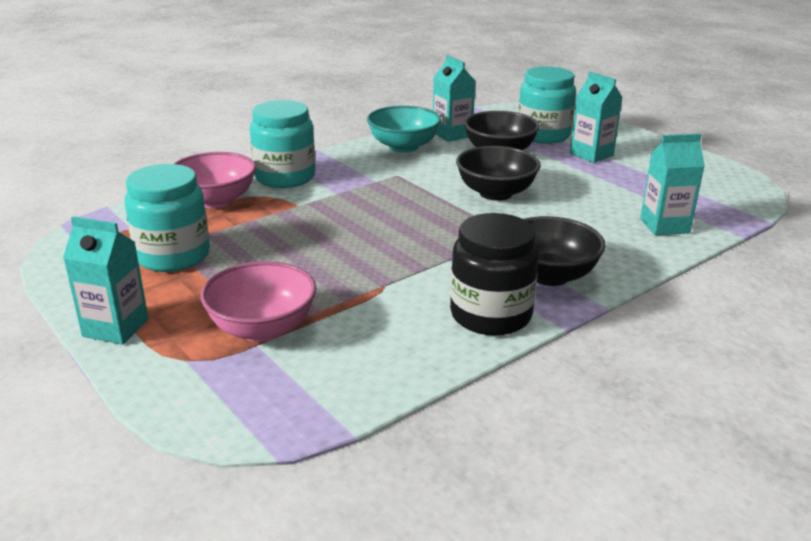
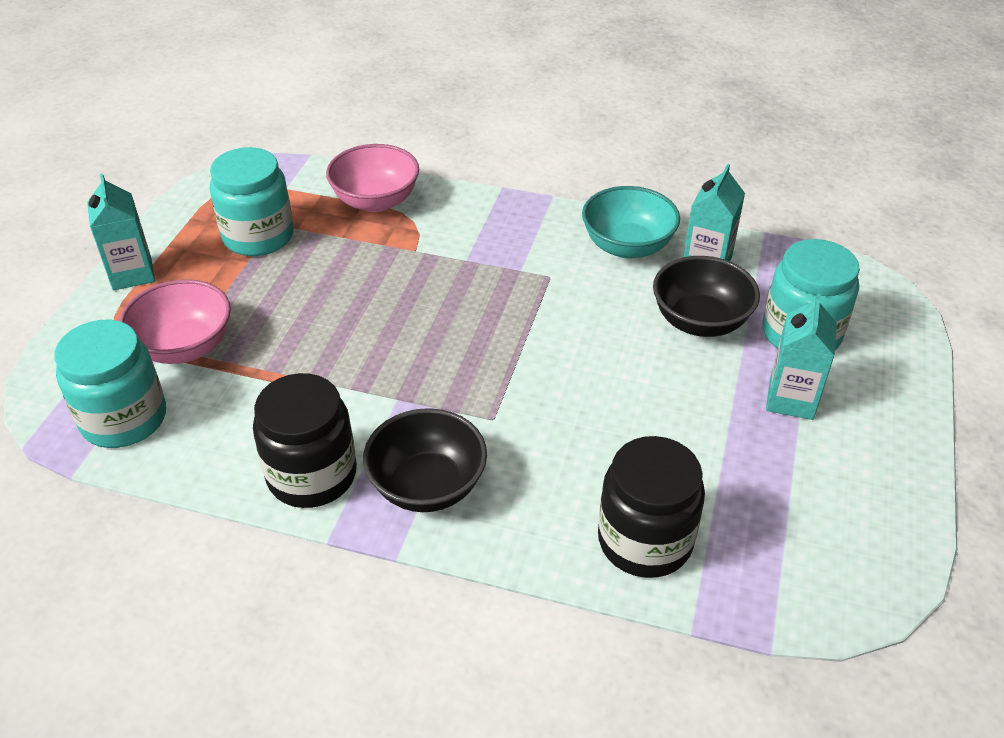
camera: 55 degrees right, 15 degrees up
turquoise jar [250,100,315,188] -> turquoise jar moved to [54,320,166,448]
black bowl [456,146,541,201] -> none
turquoise carton [640,134,705,235] -> black jar [598,436,705,578]

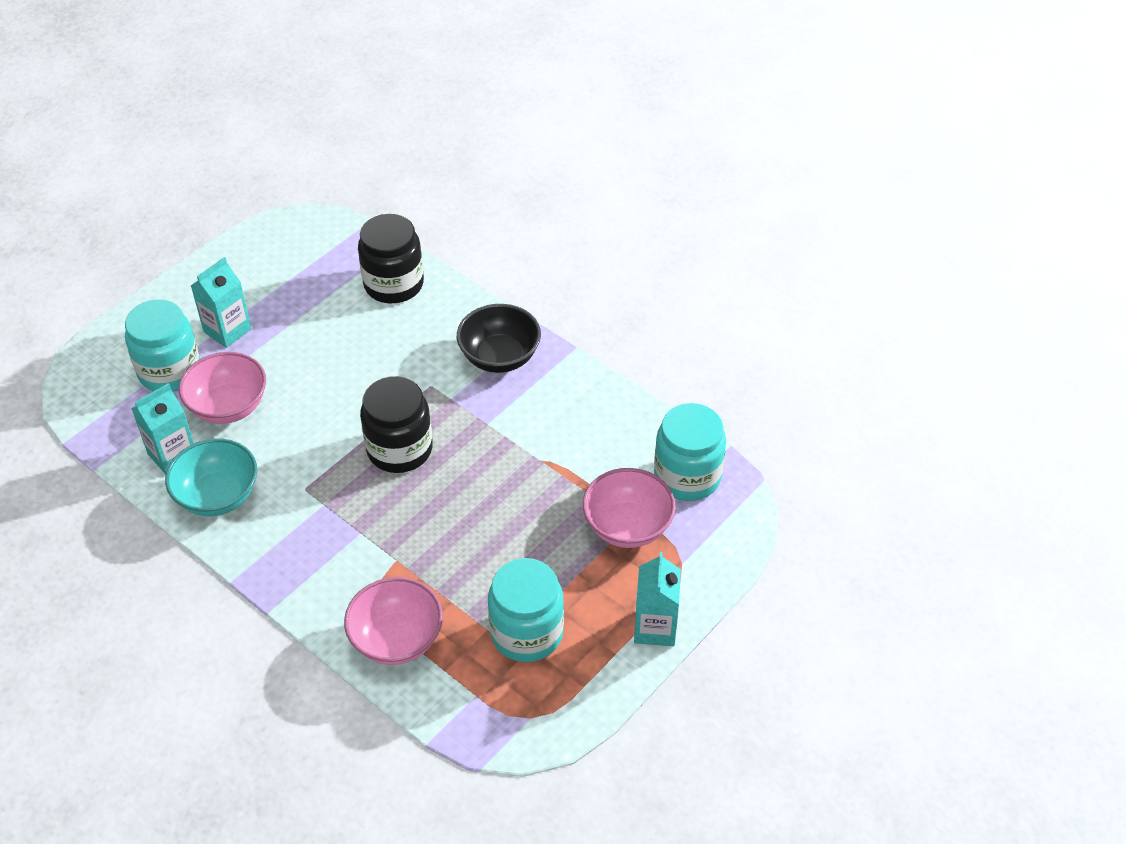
camera: 155 degrees left, 5 degrees up
black jar [253,373,357,508] -> black jar moved to [360,376,433,473]
black bowl [653,256,760,337] -> pink bowl [179,352,266,424]

